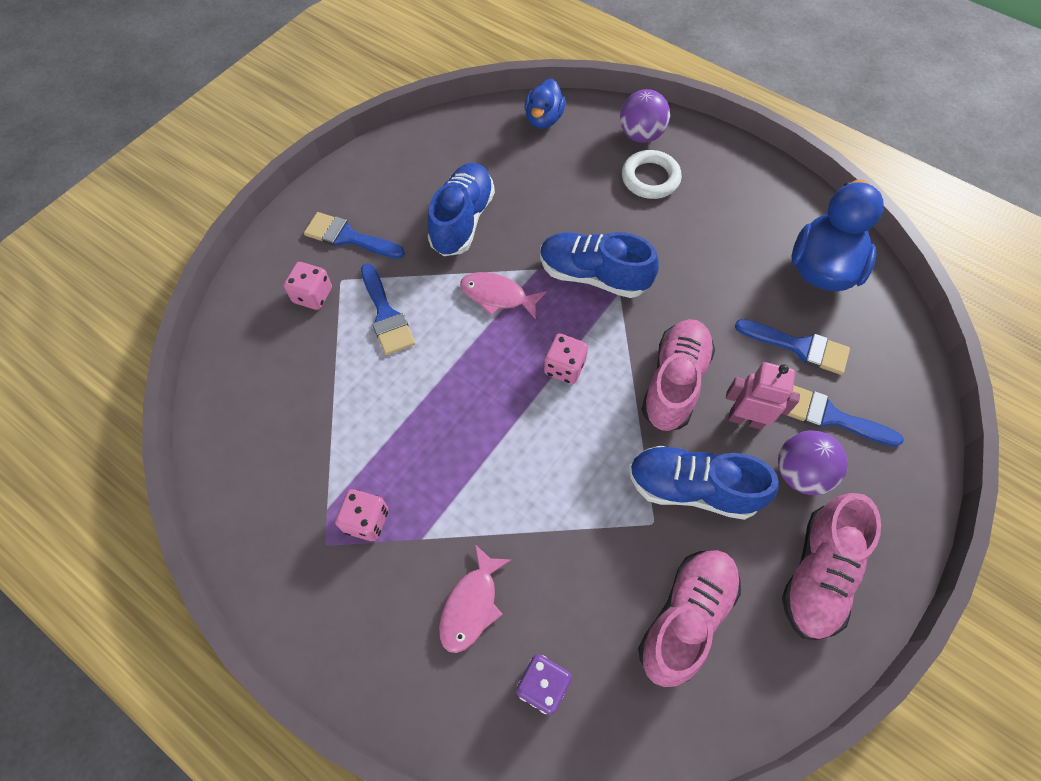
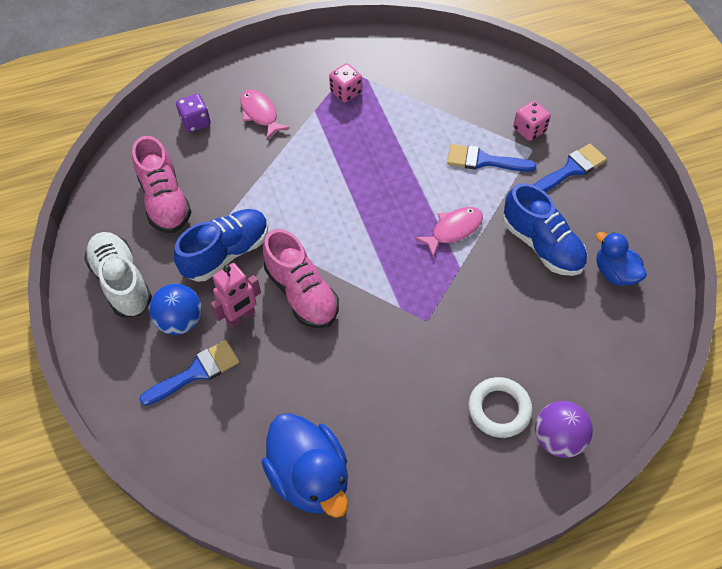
camera: 125 degrees right, 5 degrees down
blue duck [525,78,566,129] -> blue duck moved to [596,232,647,286]
blue shoe [540,232,659,298] -> none
pink dice [544,333,588,384] -> none
blue brush [735,319,850,375] -> none
purple ball [778,430,848,495] -> blue ball [149,284,202,335]
pink shoe [782,493,881,640] -> white shoe [84,232,152,317]

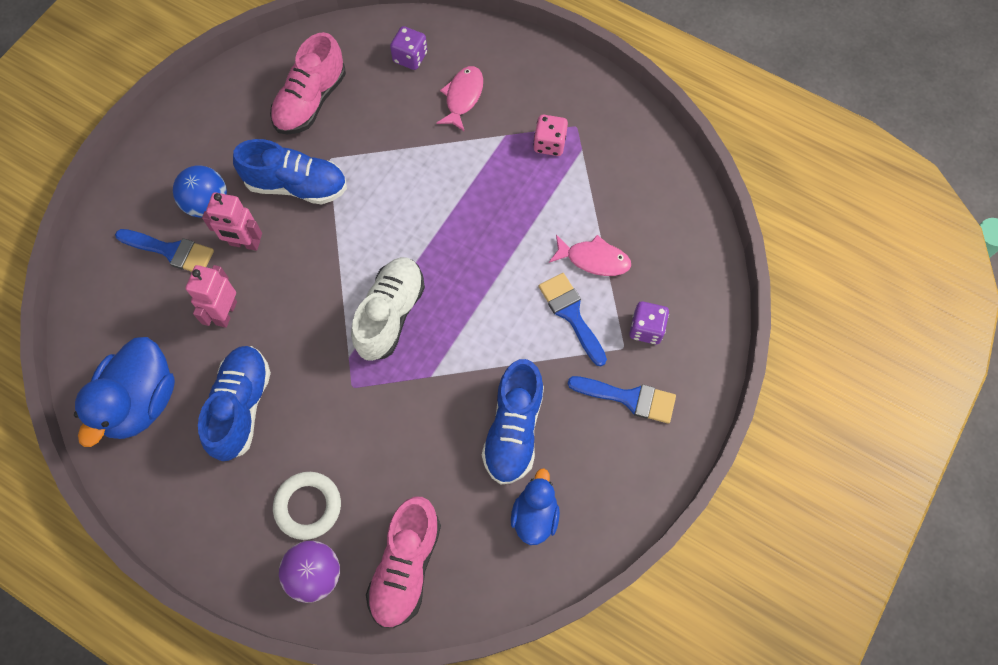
camera: 50 degrees right, 10 degrees up
white shoe [84,232,152,317] -> white shoe moved to [351,257,425,361]
pink shoe [263,229,339,329] -> pink shoe moved to [366,497,441,628]
pink fish [415,207,483,257] -> pink fish moved to [549,235,631,276]
pink dice [513,101,551,141] -> purple dice [629,301,669,344]
none -> pink robot [185,265,237,328]
none -> blue shoe [198,346,271,461]

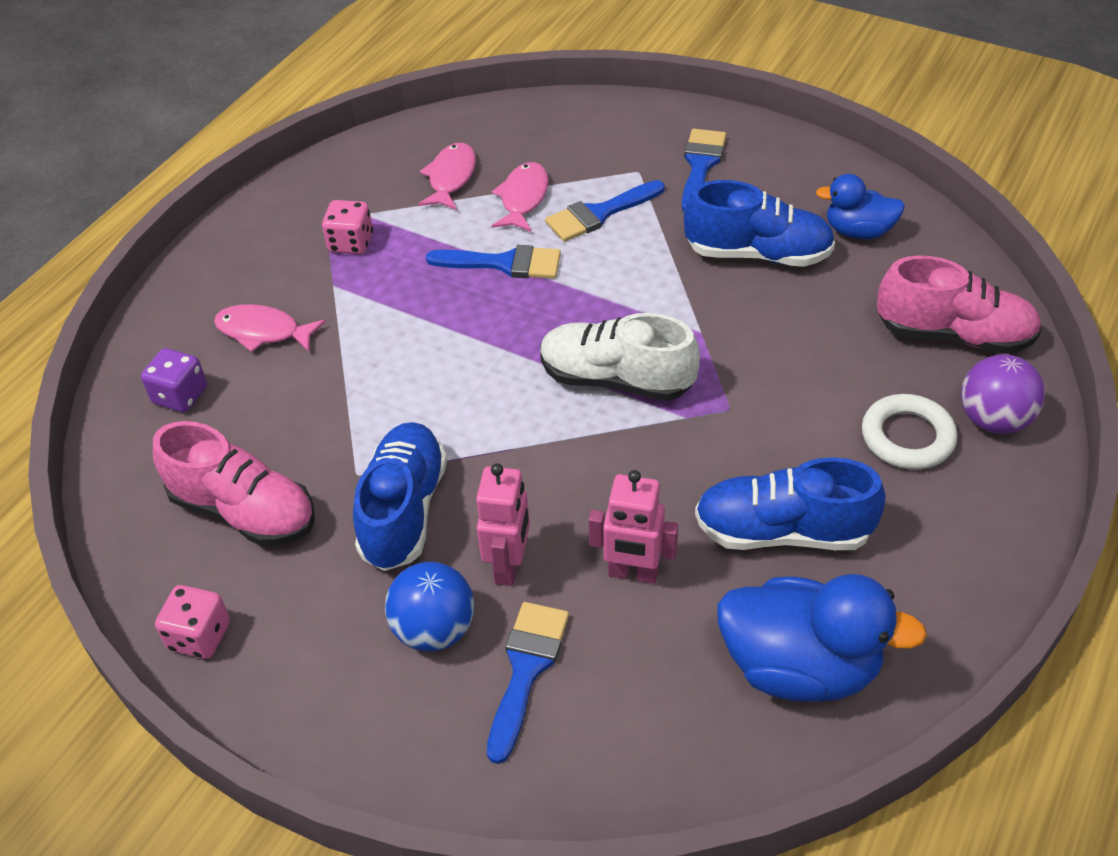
camera: 90 degrees left, 20 degrees down
purple dice [629,301,669,344] -> none
none -> pink dice [155,585,230,659]
none -> pink fish [418,143,476,210]
none -> blue brush [426,245,561,278]

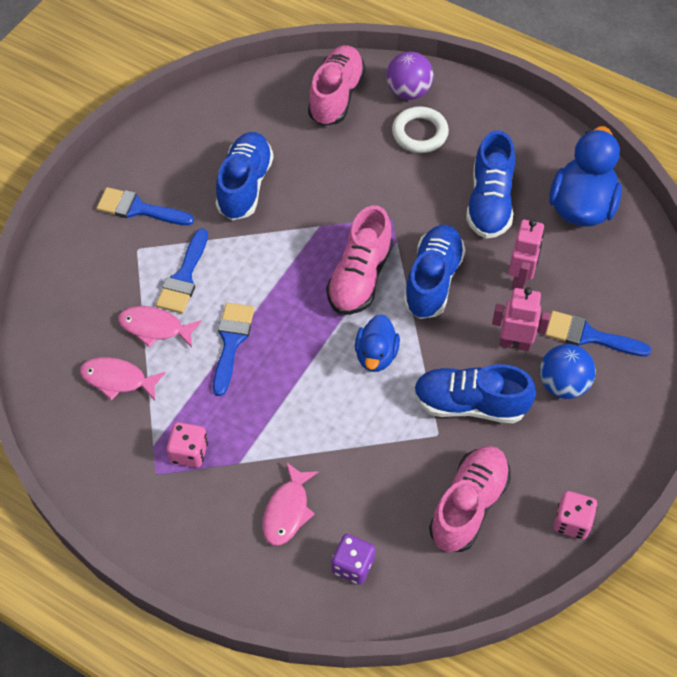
camera: 90 degrees left, 10 degrees up
white shoe [540,313,700,401] -> pink shoe [326,205,393,315]
blue brush [545,180,665,242] -> blue brush turned 45 degrees clockwise [156,228,208,313]
blue duck [816,174,905,239] -> blue duck moved to [355,314,400,372]
none -> blue shoe [403,225,466,319]

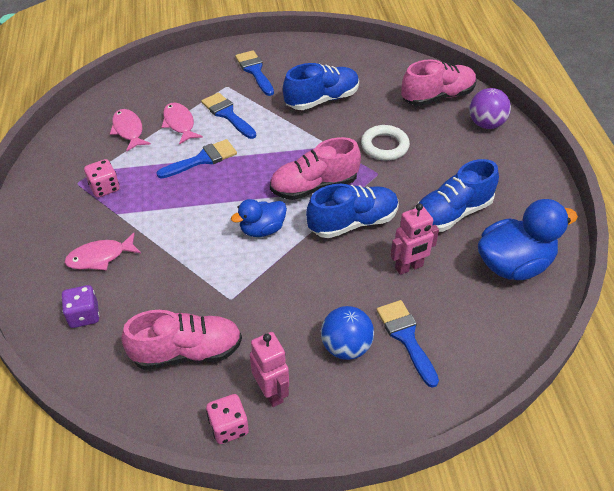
camera: 50 degrees right, 10 degrees down
blue brush [156,228,208,313] -> blue brush turned 75 degrees clockwise [201,92,256,139]
white ring [392,106,449,153] -> white ring moved to [361,125,410,161]
blue shoe [413,364,536,423] -> none
pink robot [492,287,551,351] -> pink robot moved to [250,332,289,407]

